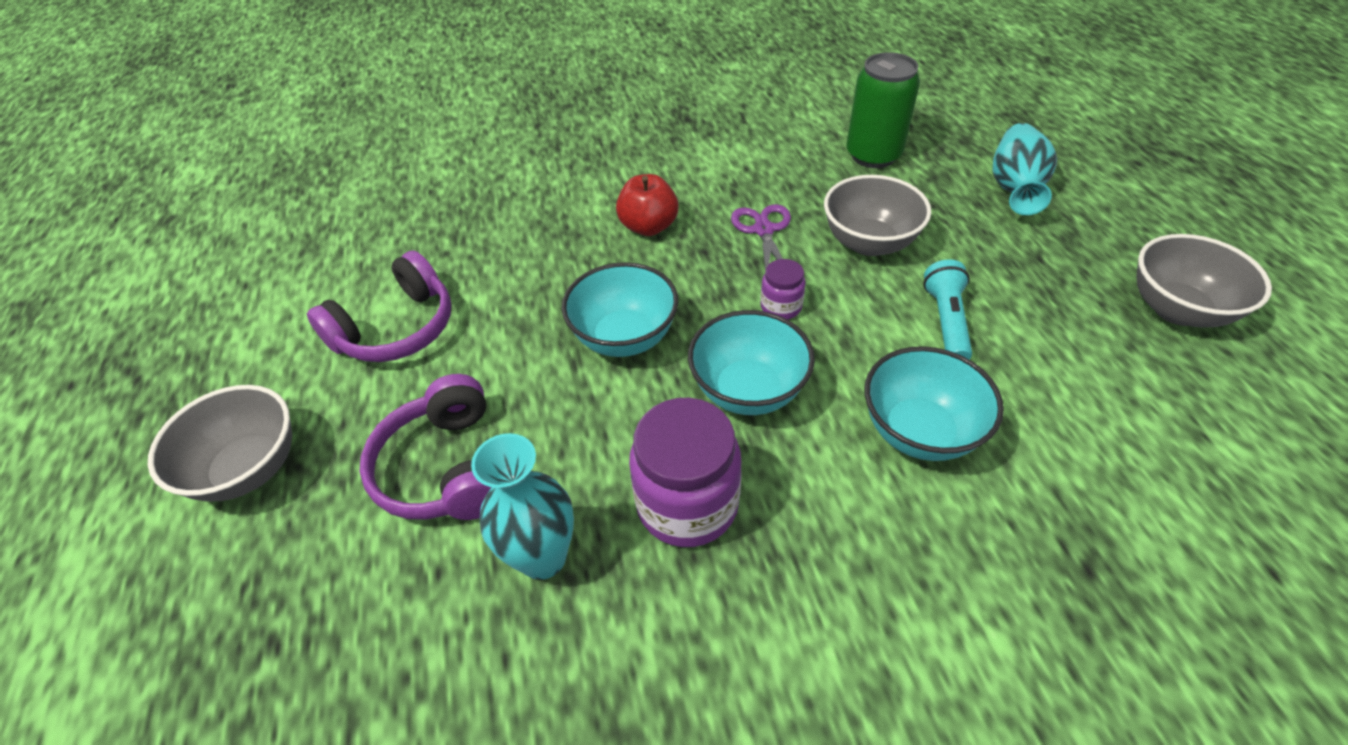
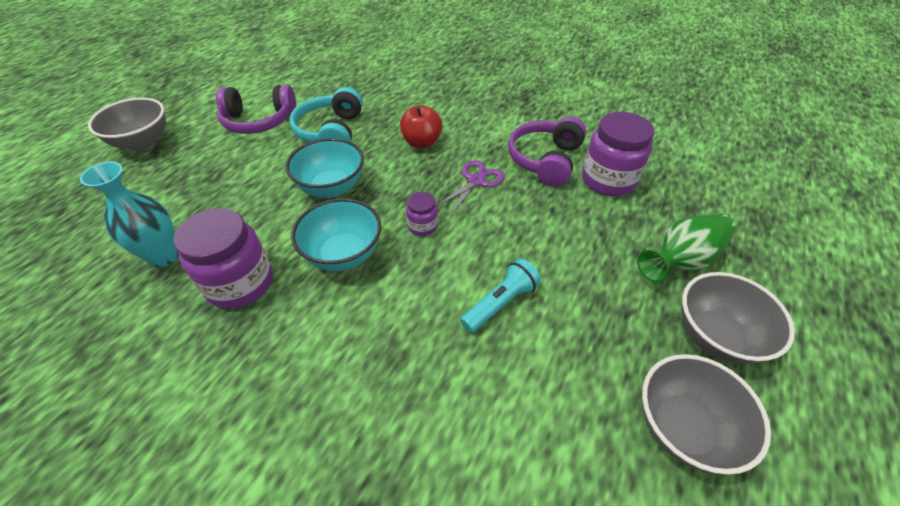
camera: 40 degrees right, 0 degrees up
purple headphones [359,374,491,520] -> purple headphones moved to [508,116,586,187]
grey bowl [824,175,931,256] -> grey bowl moved to [682,272,795,364]
green can [846,52,920,168] -> purple jar [582,112,655,196]
turquoise bowl [865,346,1004,461] -> none
turquoise vase [992,123,1057,215] -> green vase [637,214,736,282]
none -> turquoise headphones [289,87,363,142]

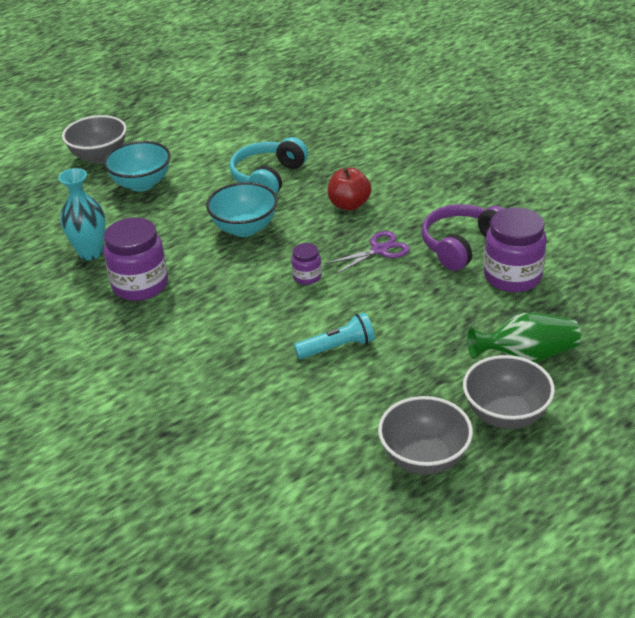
camera: 25 degrees right, 10 degrees down
purple headphones [216,85,296,134] -> none
turquoise bowl [291,198,381,271] -> turquoise bowl moved to [104,141,171,191]

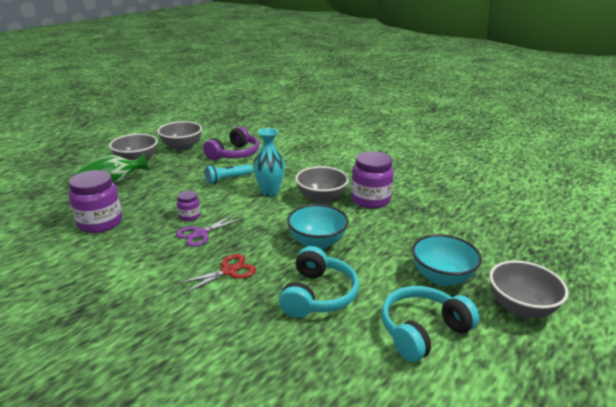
camera: 165 degrees right, 10 degrees down
turquoise vase [58,168,106,260] -> turquoise vase moved to [253,128,285,197]
purple jar [291,243,322,285] -> purple jar moved to [177,191,200,221]
red apple [328,167,371,211] -> red scissors [176,254,256,294]
purple headphones [421,204,504,271] -> purple headphones moved to [203,126,259,161]
none -> grey bowl [295,166,349,204]
none -> turquoise headphones [381,286,479,362]

